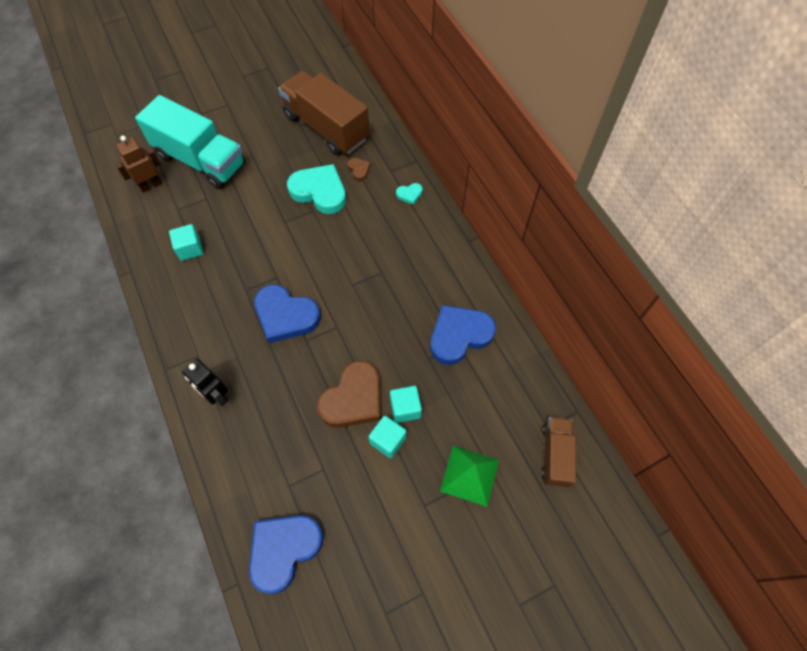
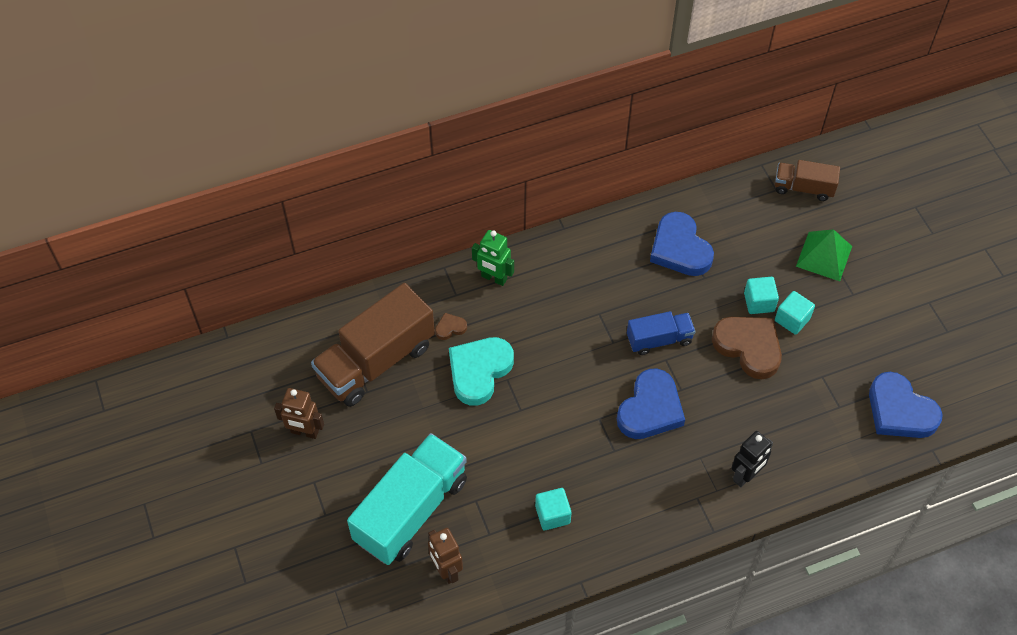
camera: 85 degrees left, 5 degrees down
turquoise heart [396,183,423,205] -> green robot [472,230,514,286]
none -> brown robot [274,388,324,439]
none -> blue truck [627,311,695,355]

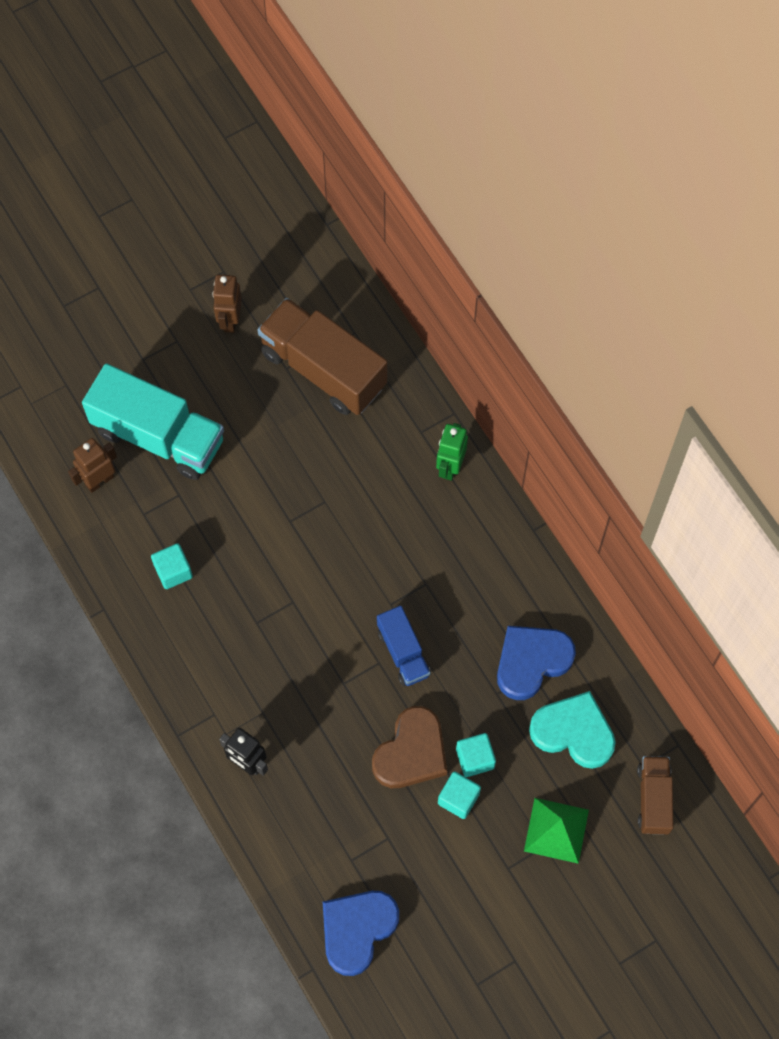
camera: 80 degrees right, 10 degrees up
brown heart [435,313,467,340] -> none
turquoise heart [449,337,514,406] -> turquoise heart moved to [529,691,616,769]
blue heart [617,369,685,439] -> none

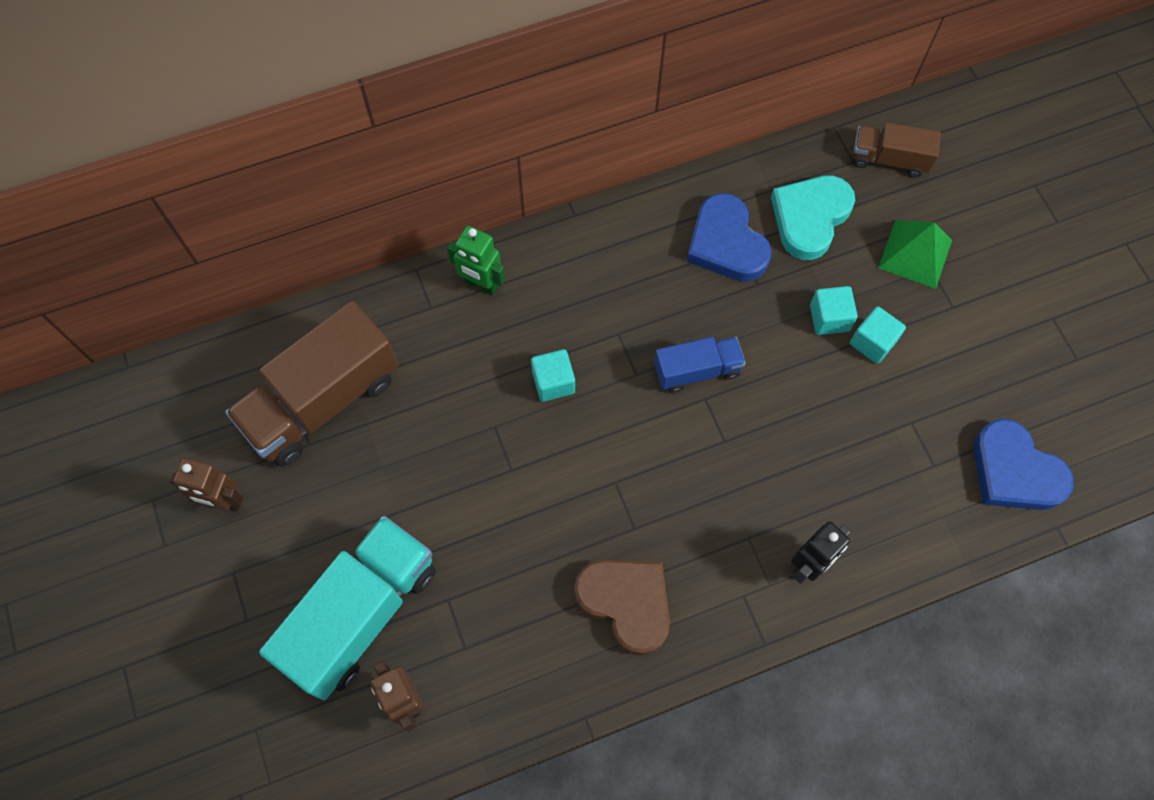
camera: 80 degrees left, 0 degrees up
turquoise cube [151,543,193,589] -> turquoise cube moved to [531,349,575,402]
brown heart [372,706,447,788] -> brown heart moved to [574,560,670,656]

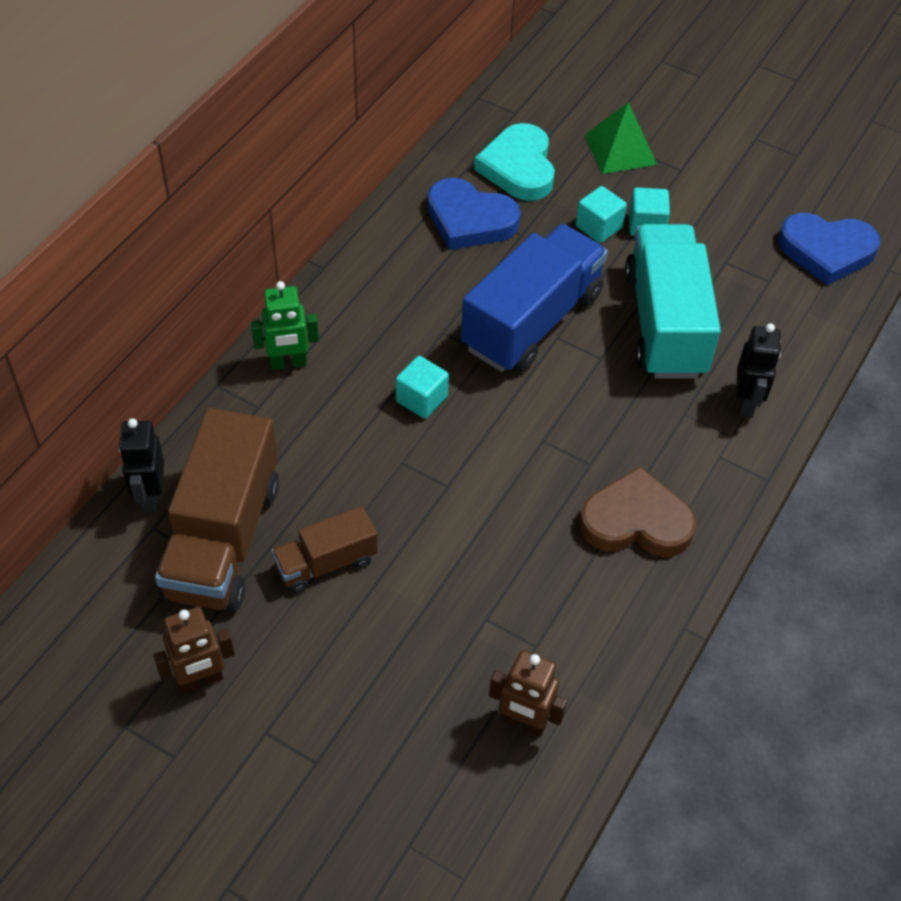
camera: 40 degrees left, 15 degrees down
turquoise truck [259,516,436,700] -> turquoise truck moved to [625,224,721,379]
blue truck [654,337,746,393] -> blue truck [461,224,608,372], size x1.87
brown truck [852,122,941,178] -> brown truck moved to [271,506,378,593]
none -> black robot [119,418,164,512]

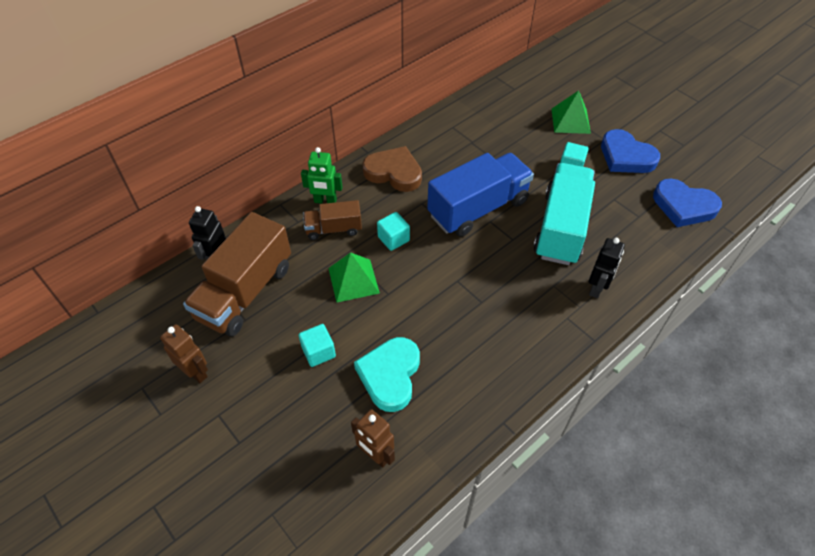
camera: 20 degrees right, 0 degrees up
brown robot [153,607,235,693] -> brown robot turned 135 degrees counterclockwise [160,324,208,383]
brown truck [271,506,378,593] -> brown truck moved to [303,200,362,240]
blue heart [427,178,520,250] -> blue heart moved to [601,129,660,173]
turquoise heart [474,123,555,201] -> turquoise heart moved to [354,337,420,412]
turquoise cube [576,186,627,243] -> turquoise cube moved to [299,324,336,367]
brown heart [579,466,696,557] -> brown heart moved to [362,146,422,192]
none -> green pyramid [328,252,380,303]

